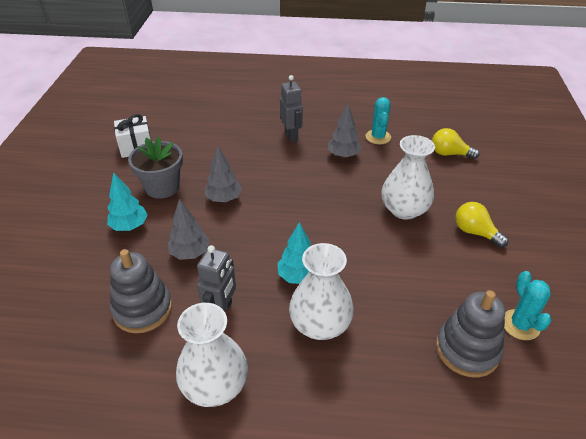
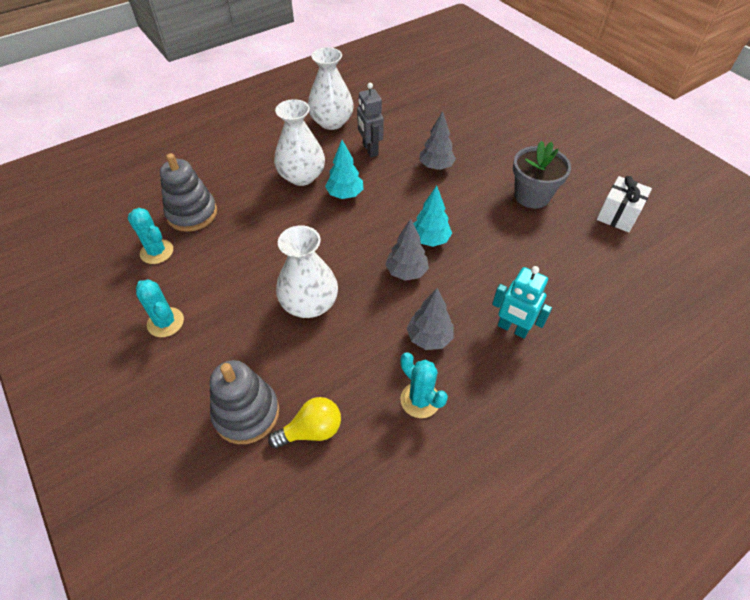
camera: 140 degrees right, 10 degrees up
turquoise tree [107,172,148,231] -> turquoise tree moved to [413,186,452,247]
grey stacking toy [110,249,172,333] -> grey stacking toy moved to [210,360,279,444]
grey tree [205,146,242,202] -> grey tree moved to [385,219,429,281]
grey robot [280,75,303,142] -> turquoise robot [492,266,552,339]
yellow light bulb [455,202,508,248] -> none
none -> turquoise cactus [136,280,184,337]

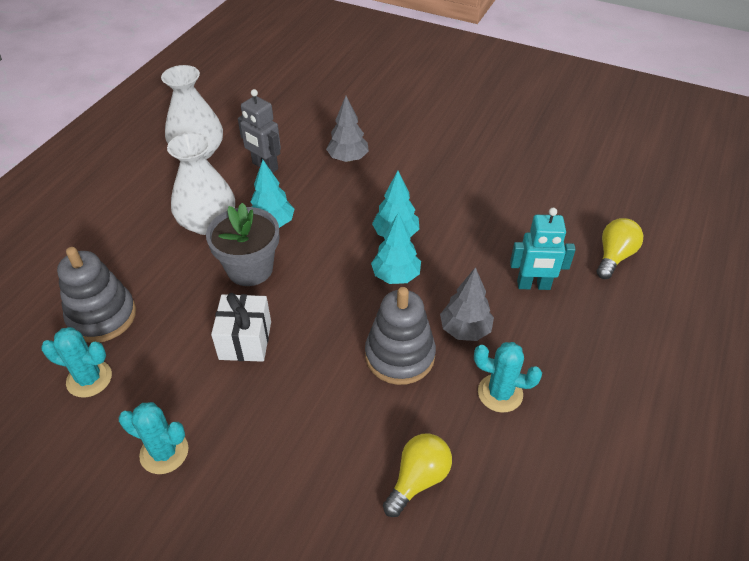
camera: 30 degrees left, 5 degrees down
grey stacking toy [210,360,279,444] -> grey stacking toy moved to [365,287,436,385]
white vase [276,225,338,318] -> none
grey tree [385,219,429,281] -> turquoise tree [371,212,421,284]
grey flower pot [513,141,571,209] -> grey flower pot moved to [206,203,279,286]
white gift [597,176,652,233] -> white gift moved to [211,293,271,362]
none -> yellow light bulb [597,218,643,279]

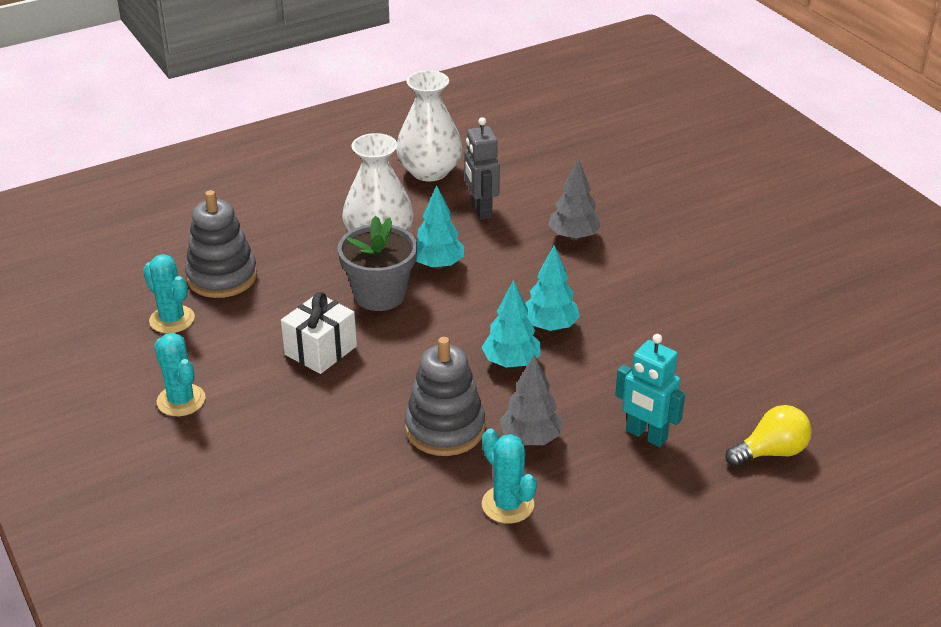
camera: 35 degrees right, 10 degrees down
yellow light bulb [383,434,452,517] -> none

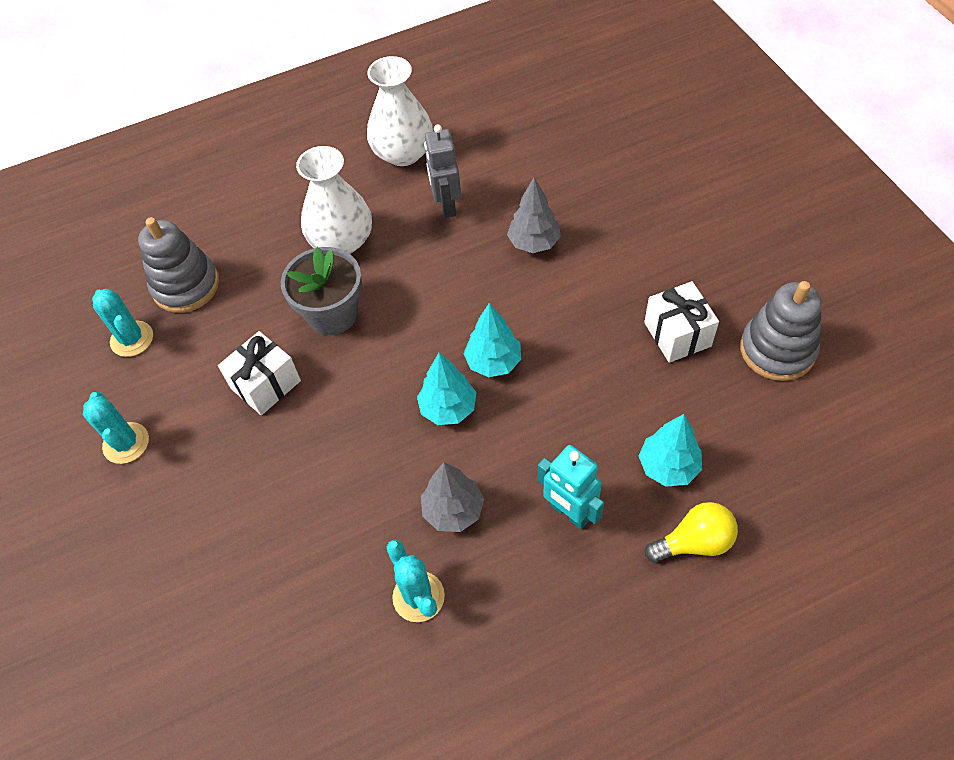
camera: 10 degrees right, 20 degrees up
grey stacking toy [405,337,485,456] -> grey stacking toy moved to [740,281,822,381]
turquoise tree [416,186,464,269] -> turquoise tree moved to [639,414,702,487]
none -> white gift [644,281,719,363]

